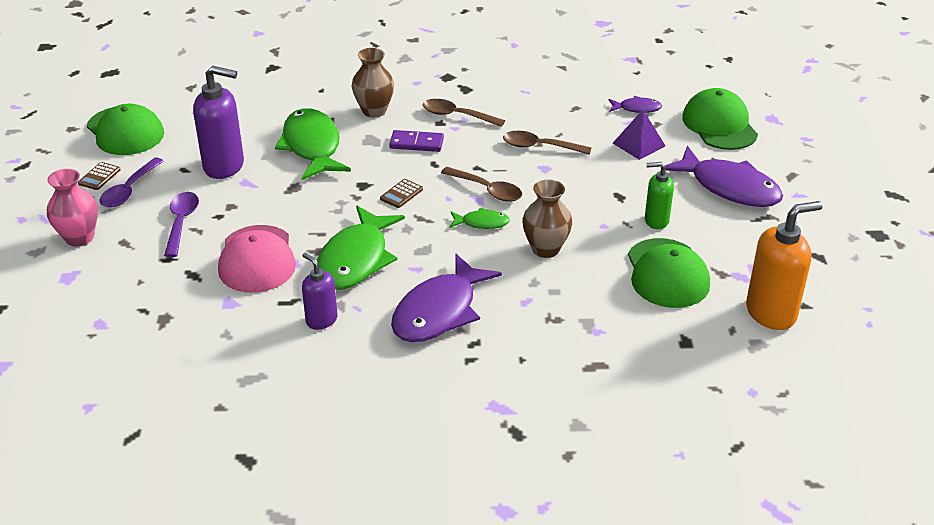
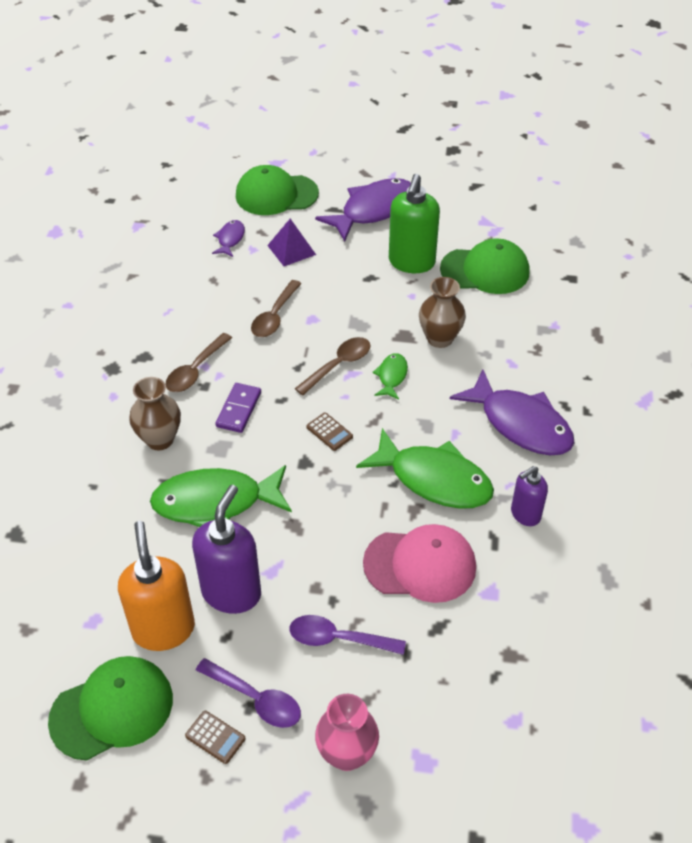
camera: 80 degrees left, 10 degrees up
green soap dispenser [645,162,674,229] -> green soap dispenser [389,174,440,273], size x1.71
orange soap dispenser [746,201,823,330] -> orange soap dispenser moved to [118,521,195,651]

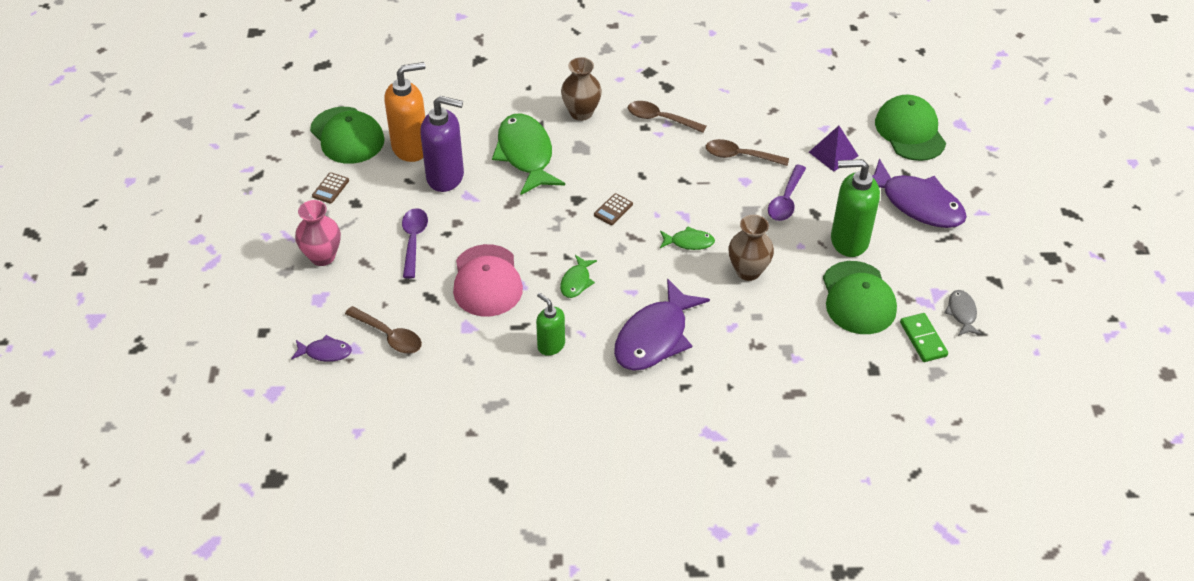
camera: 80 degrees right, 0 degrees up
purple spoon [196,658,301,728] -> purple spoon moved to [768,165,806,221]
purple fish [212,220,245,257] -> purple fish moved to [291,335,352,362]
purple domino [215,383,261,433] -> none
brown spoon [295,337,371,395] -> brown spoon moved to [345,306,422,354]
green fish [356,428,494,509] -> green fish [560,255,597,298], size x0.48
purple soap dispenser [511,466,548,526] -> green soap dispenser [536,293,565,356]
none -> green domino [900,313,948,362]
none -> grey fish [945,290,982,336]

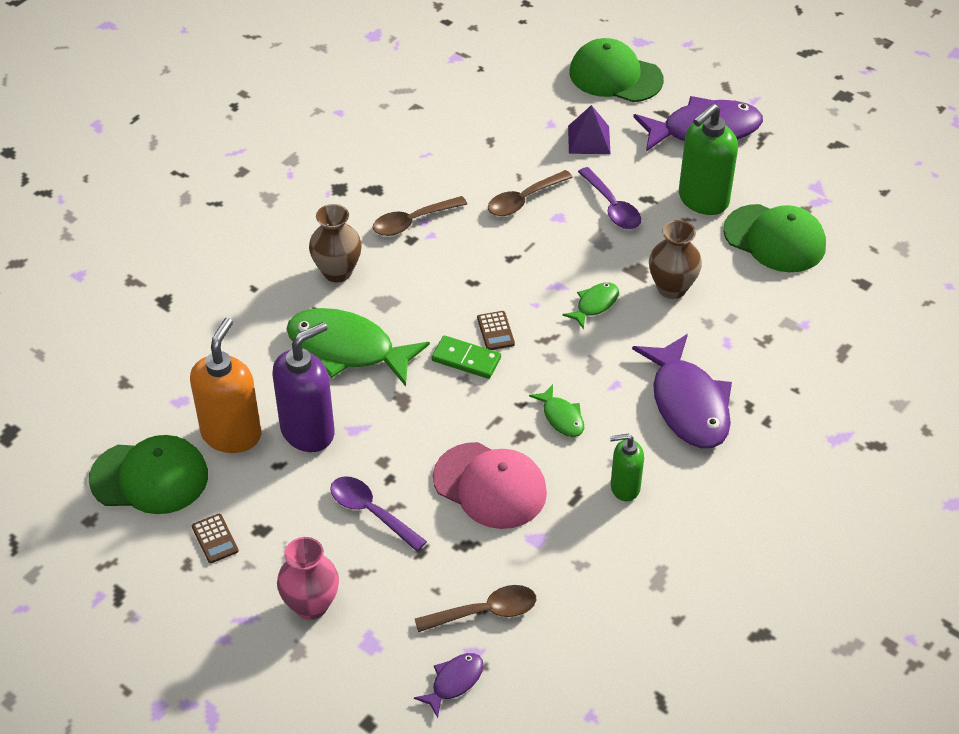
camera: 50 degrees left, 0 degrees up
green domino [900,313,948,362] -> green domino moved to [431,335,501,379]
grey fish [945,290,982,336] -> none

